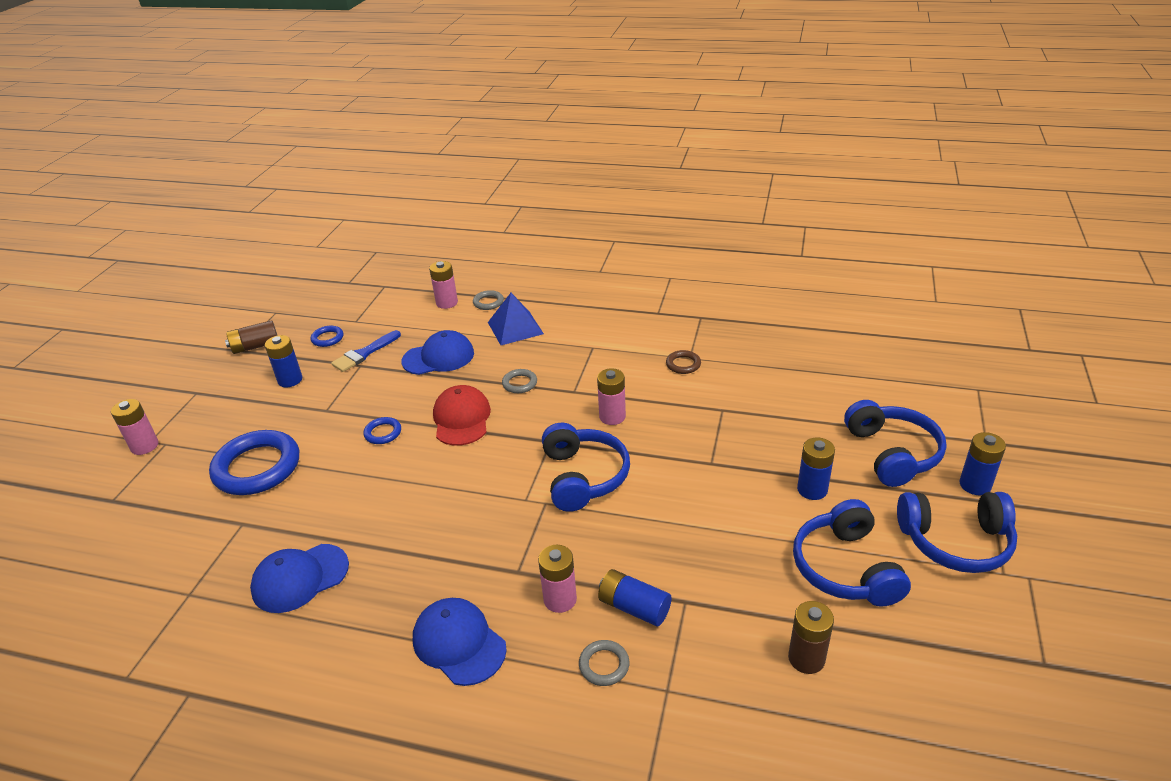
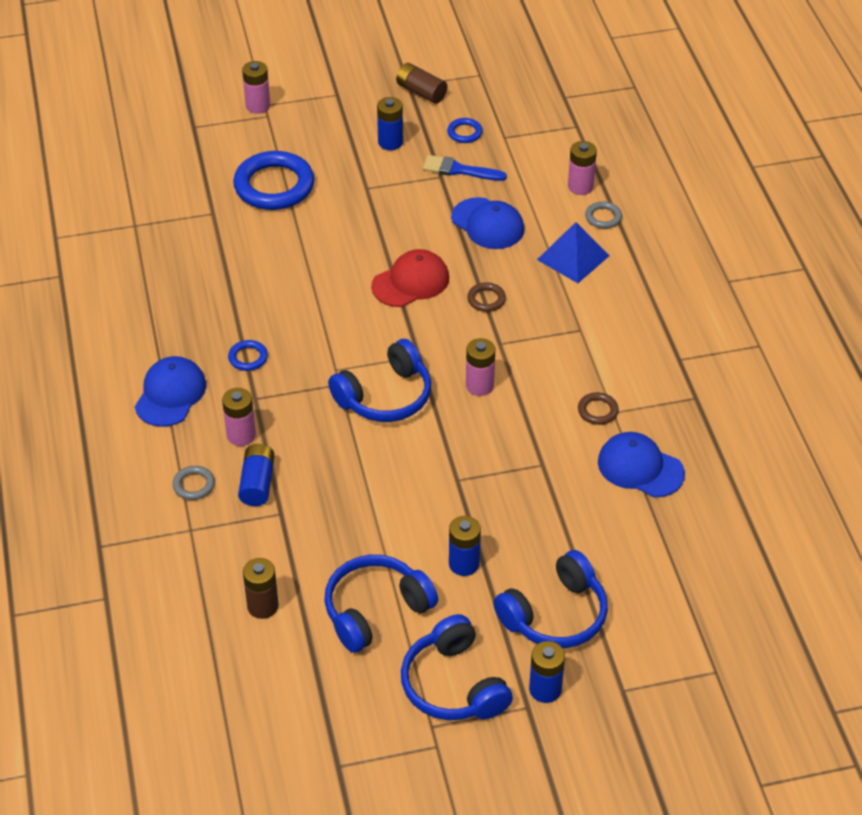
camera: 60 degrees right, 10 degrees up
blue cap [250,544,349,613] -> blue cap moved to [598,432,685,498]
blue ring [363,417,401,444] -> blue ring moved to [228,340,268,371]
grey ring [502,369,537,393] -> brown ring [467,282,506,312]

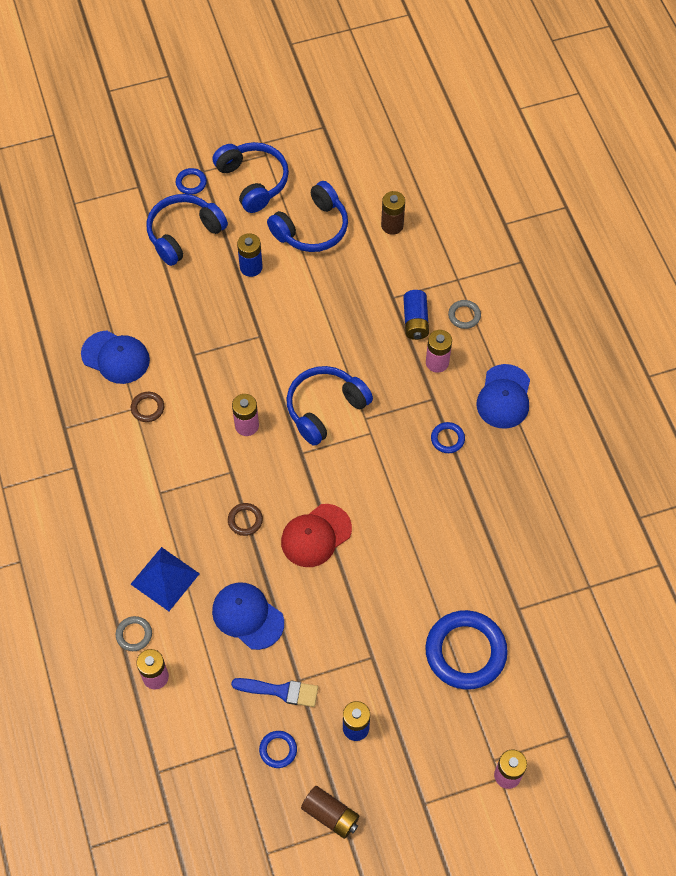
camera: 175 degrees right, 15 degrees up
blue battery [529,641,565,703] -> blue ring [176,168,207,195]

